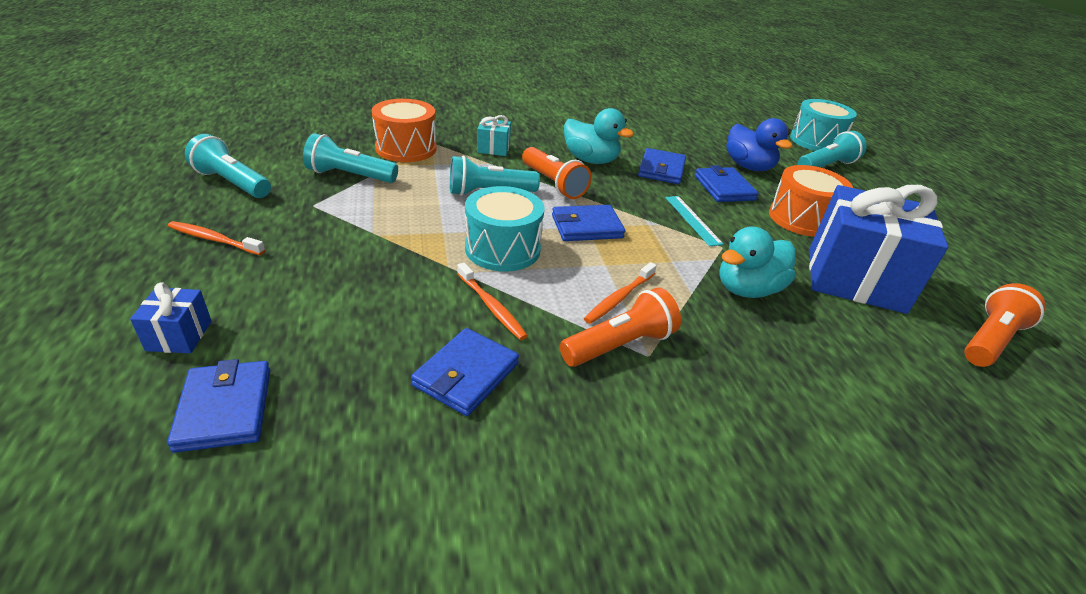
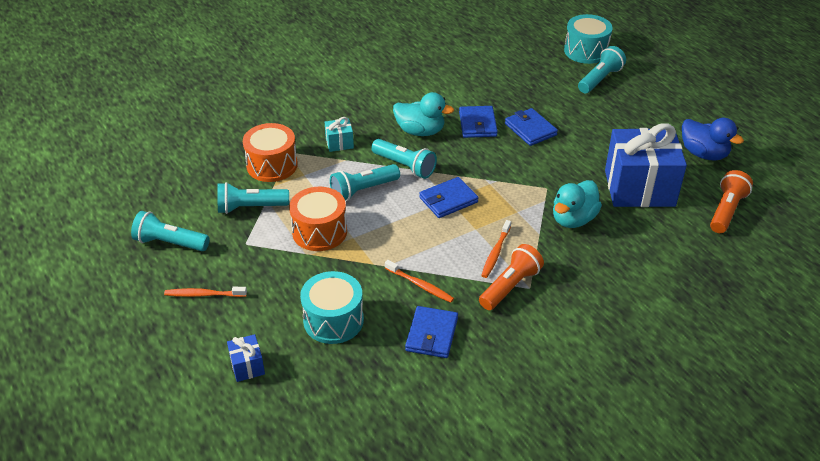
camera: 15 degrees left, 5 degrees up
blue wallet [167,359,271,453] -> none
turquoise drum [465,186,545,271] -> turquoise drum moved to [300,271,364,344]
orange flashlight [522,147,592,199] -> turquoise flashlight [371,139,437,179]
turquoise ruler [665,196,724,246] -> none
blue duck [727,118,793,171] -> blue duck moved to [682,118,744,161]
orange drum [769,165,853,237] -> orange drum moved to [289,187,347,251]

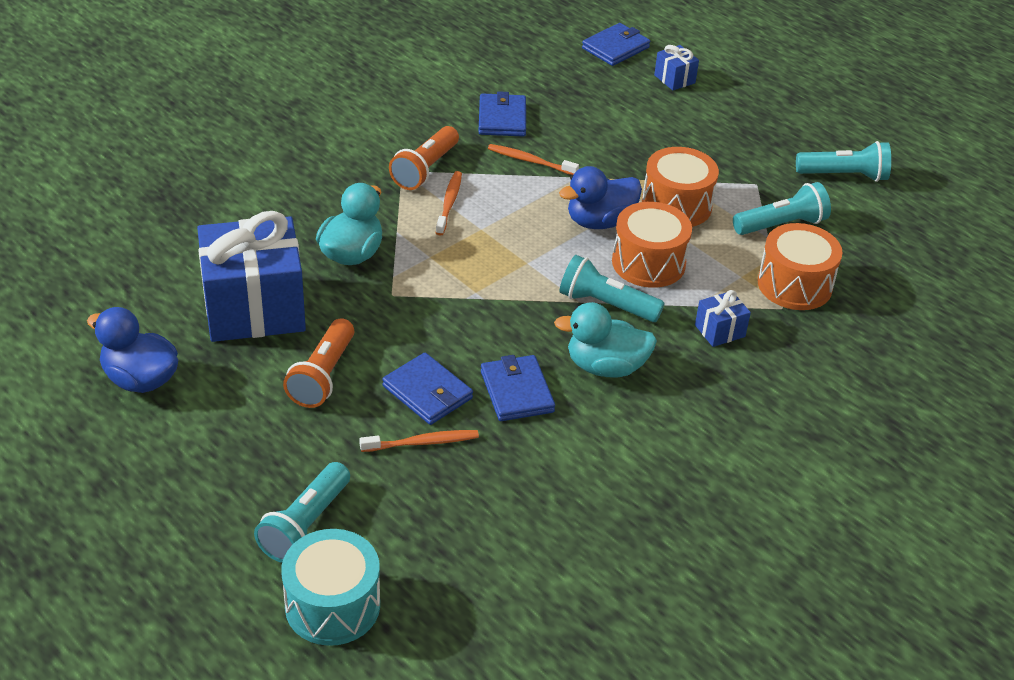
camera: 165 degrees right, 0 degrees up
orange toothbrush [164,287,247,297] -> orange toothbrush moved to [359,430,479,452]
turquoise drum [300,271,364,344] -> none
turquoise gift [325,117,354,152] -> blue gift [695,290,751,347]
turquoise flashlight [330,164,400,201] -> orange drum [612,202,692,288]
blue wallet [419,177,478,218] -> blue wallet moved to [582,23,650,66]
orange flashlight [710,170,753,233] -> orange flashlight moved to [283,318,355,408]
none -> blue duck [559,166,642,229]

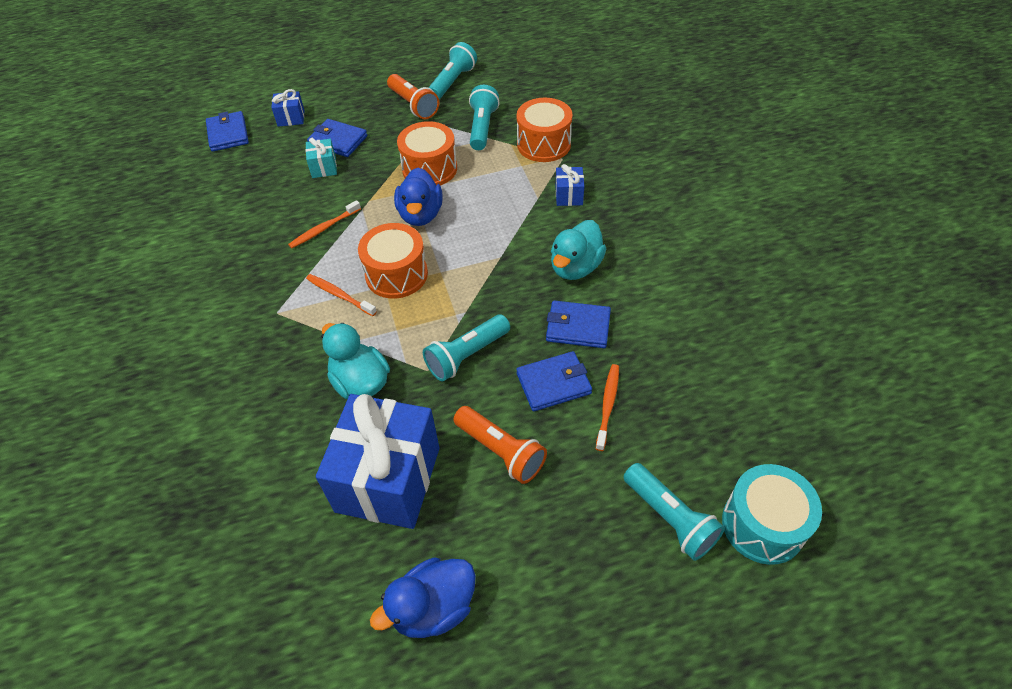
camera: 60 degrees left, 10 degrees up
orange flashlight [389,126,459,190] -> orange flashlight moved to [387,74,439,119]
blue wallet [478,91,526,137] -> blue wallet moved to [307,119,367,157]
turquoise flashlight [560,255,665,322] -> turquoise flashlight moved to [423,314,510,381]
orange drum [612,202,692,288] -> orange drum moved to [358,223,428,299]
none -> turquoise gift [306,138,337,178]

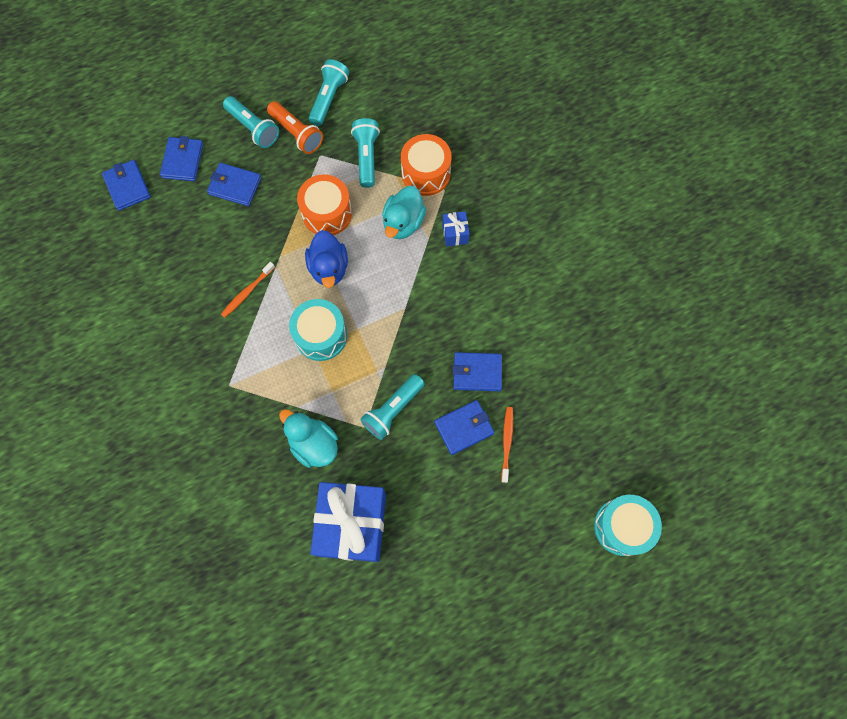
camera: 10 degrees left, 20 degrees up
blue gift [271,89,305,127] -> blue wallet [160,136,203,181]
turquoise gift [306,138,337,178] -> none
orange toothbrush [306,274,377,316] -> none
orange drum [358,223,428,299] -> turquoise drum [289,299,347,361]
blue duck [370,558,476,638] -> none
orange flashlight [453,406,547,484] -> none
turquoise duck [551,220,606,280] -> turquoise duck moved to [382,186,426,239]
turquoise flashlight [623,463,725,561] -> turquoise flashlight moved to [223,96,279,148]

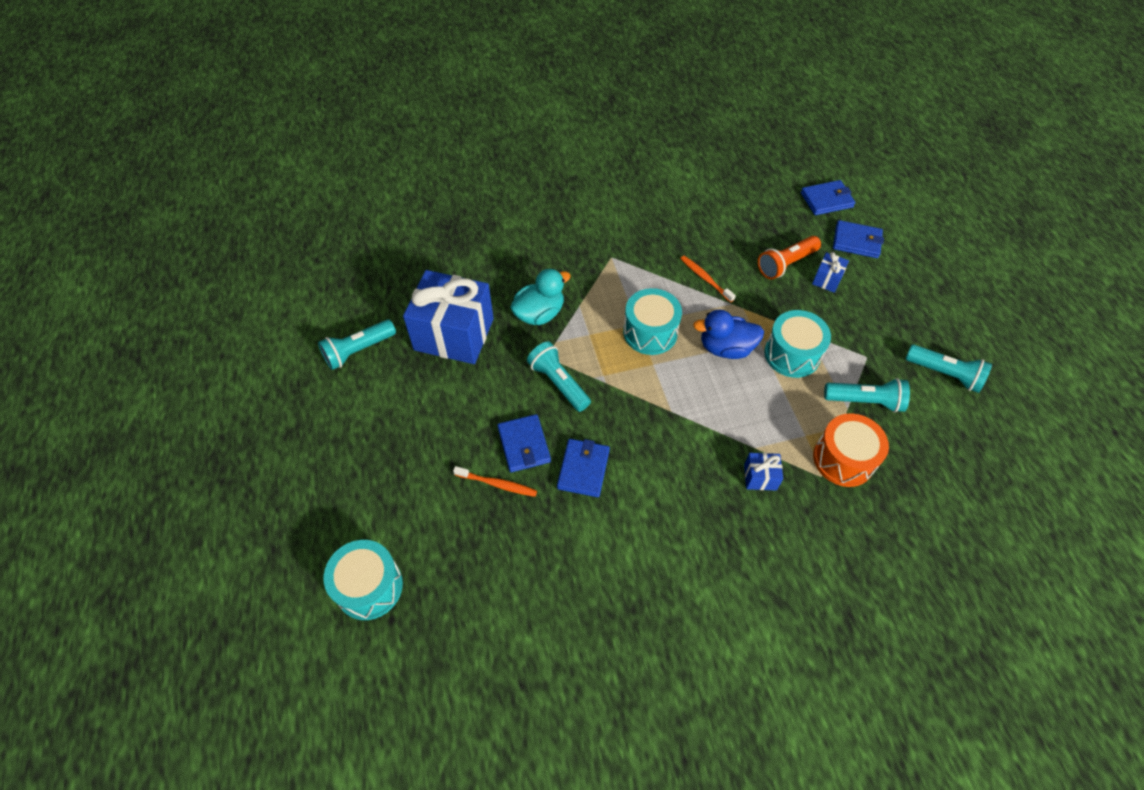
camera: 100 degrees right, 15 degrees down
blue wallet [207,163,261,206] -> blue gift [812,252,849,293]
turquoise flashlight [223,96,279,148] -> turquoise flashlight moved to [318,320,396,370]
orange flashlight [267,101,323,154] -> orange flashlight moved to [758,236,821,279]
orange drum [297,174,352,235] -> turquoise drum [764,310,831,378]
turquoise duck [382,186,426,239] -> none

